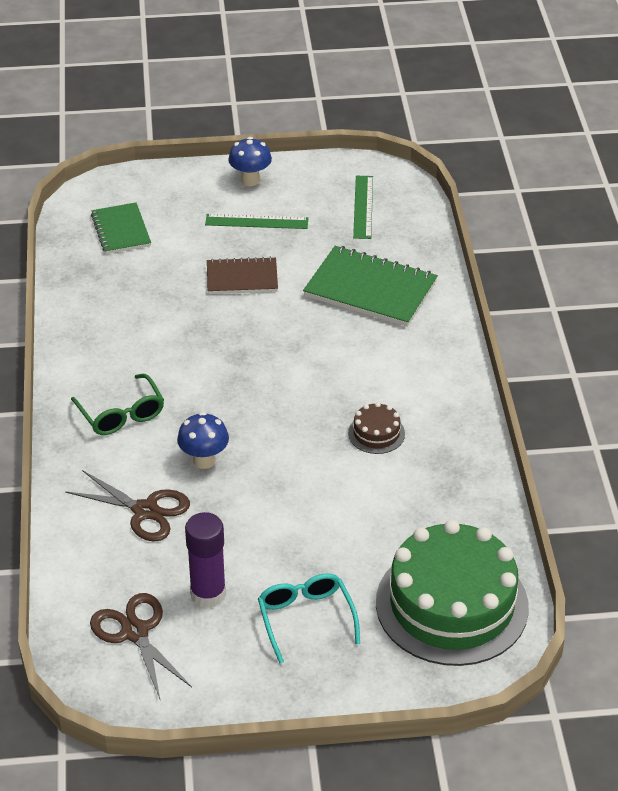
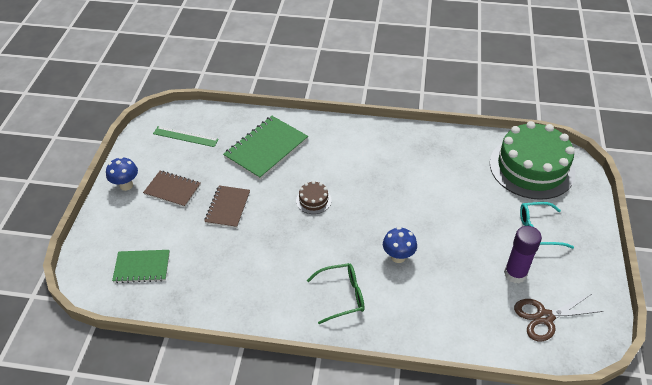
camera: 75 degrees left, 5 degrees up
brown scissors [65,470,190,542] -> none
green ruler [205,214,309,229] -> brown notebook [143,171,201,207]
brown cake [348,402,405,454] -> brown cake moved to [296,181,332,214]

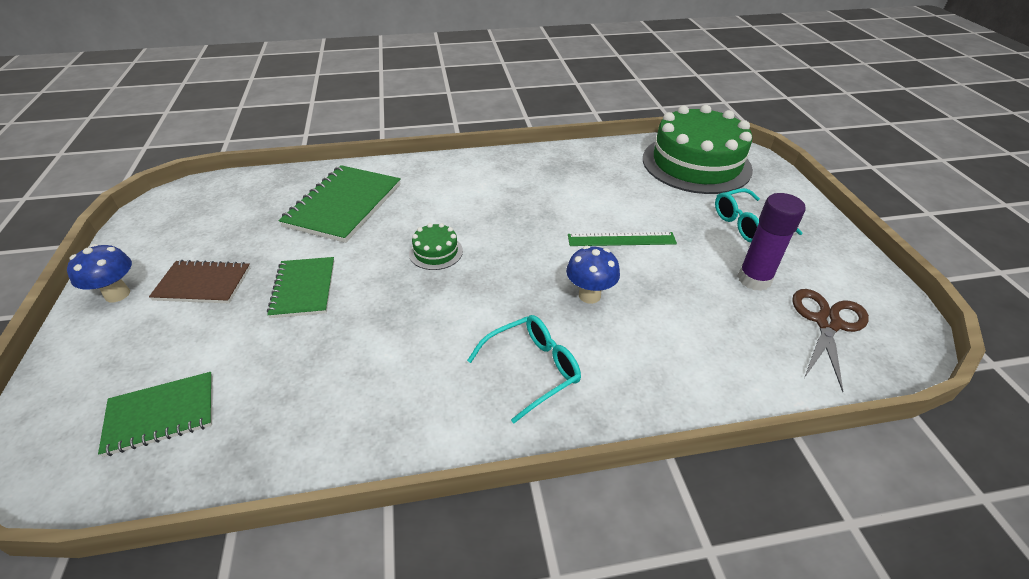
camera: 20 degrees left, 5 degrees down
green ruler [153,126,219,147] -> green ruler moved to [568,232,677,246]
brown notebook [204,185,250,228] -> green notebook [267,257,334,318]
brown cake [296,181,332,214] -> green cake [409,223,463,270]
green glasses [307,263,365,324] -> turquoise glasses [467,315,581,423]
brown scissors [514,294,604,341] -> brown scissors turned 150 degrees clockwise [792,289,869,392]

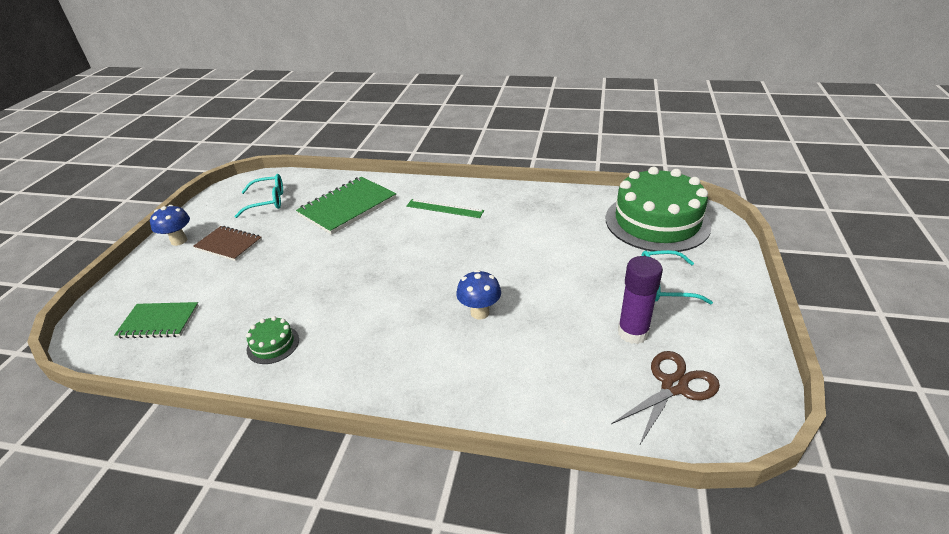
camera: 25 degrees right, 5 degrees down
green notebook [267,257,334,318] -> none
green cake [409,223,463,270] -> green cake moved to [246,316,299,364]
turquoise glasses [467,315,581,423] -> turquoise glasses moved to [234,174,283,218]
green ruler [568,232,677,246] -> green ruler moved to [406,199,484,218]

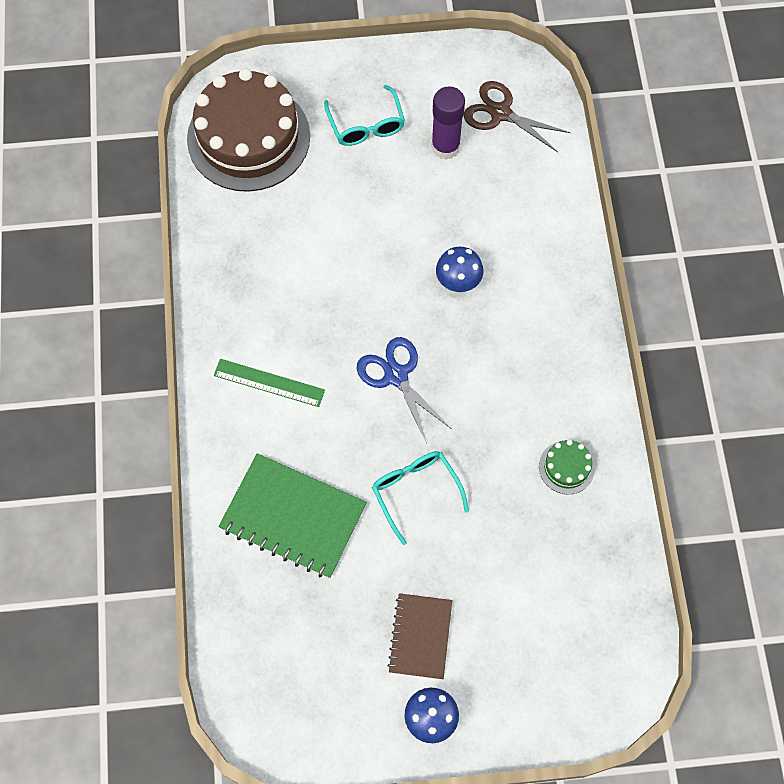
camera: 110 degrees left, 30 degrees up
green notebook [114,302,199,339] -> none
turquoise glasses [234,174,283,218] -> turquoise glasses moved to [372,451,469,545]
green ruler [406,199,484,218] -> green ruler turned 75 degrees counterclockwise [214,359,325,407]
green cake [606,167,711,252] -> brown cake [187,68,310,192]
none -> blue scissors [356,337,451,443]

